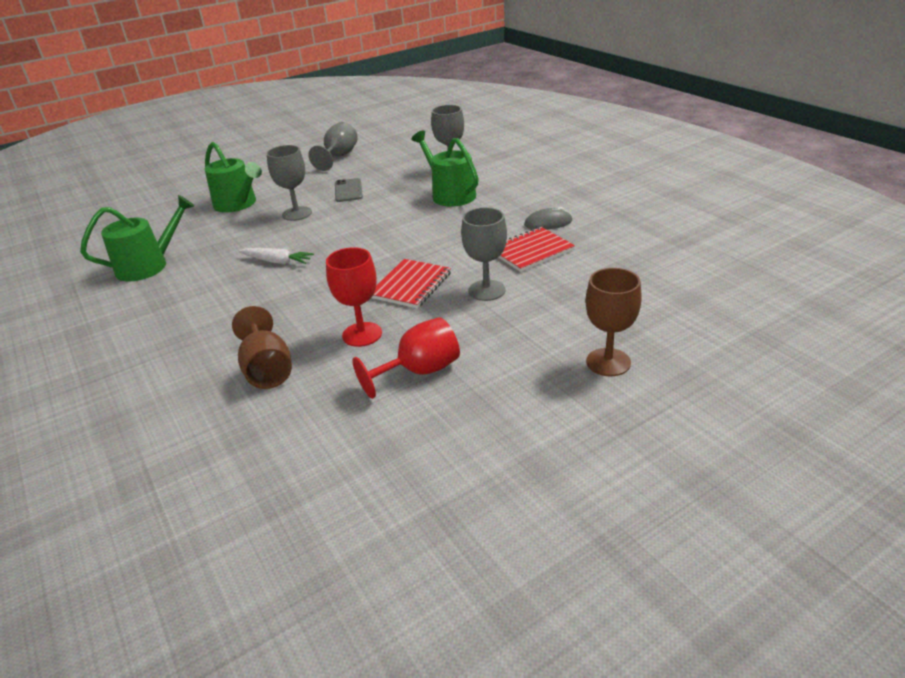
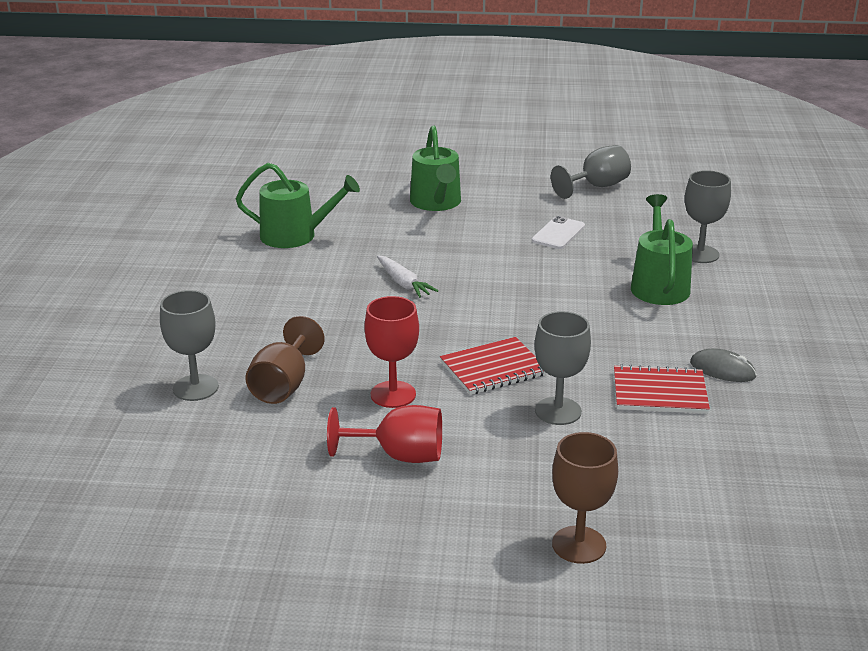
camera: 35 degrees right, 5 degrees down
grey goblet [267,145,312,221] -> grey goblet moved to [160,290,219,401]
grey phone [335,178,363,202] -> white phone [532,216,585,249]

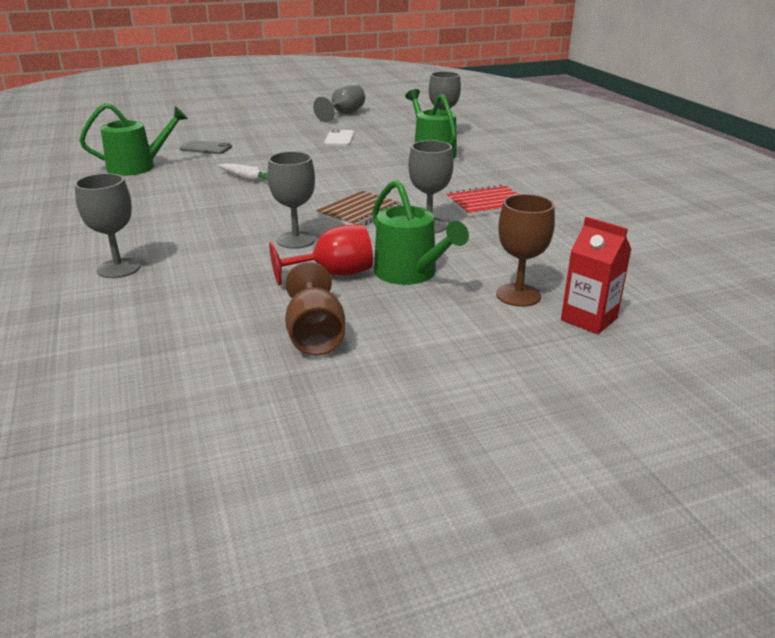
camera: 25 degrees left, 0 degrees up
brown goblet [245,316,325,404] -> brown goblet moved to [285,262,345,356]
red goblet [364,296,419,408] -> grey goblet [268,151,315,249]
green watering can [410,126,461,211] -> green watering can moved to [372,180,469,285]
red notebook [440,337,547,395] -> brown notebook [316,191,402,226]
grey mouse [690,349,757,382] -> none
none -> grey phone [180,140,232,154]
none -> red carton [561,217,632,334]

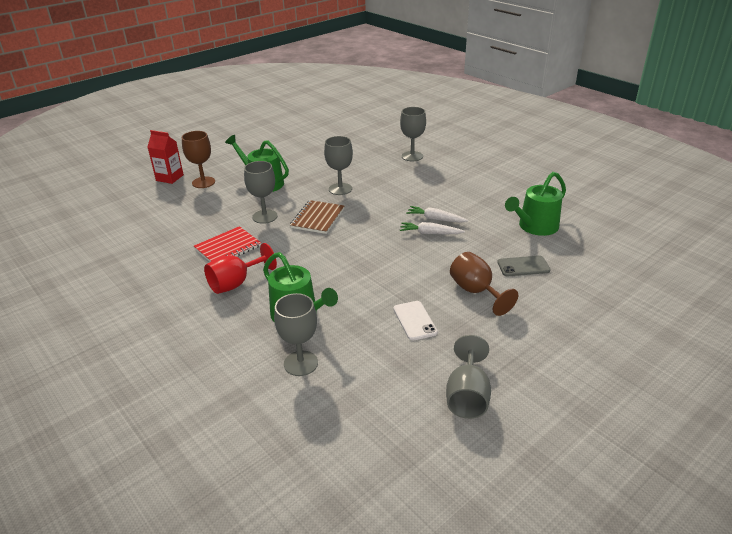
camera: 160 degrees right, 5 degrees up
red goblet [269,224,373,285] -> red goblet moved to [204,243,277,294]
brown goblet [285,262,345,356] -> brown goblet moved to [450,252,518,316]
none -> white carrot [406,206,468,223]

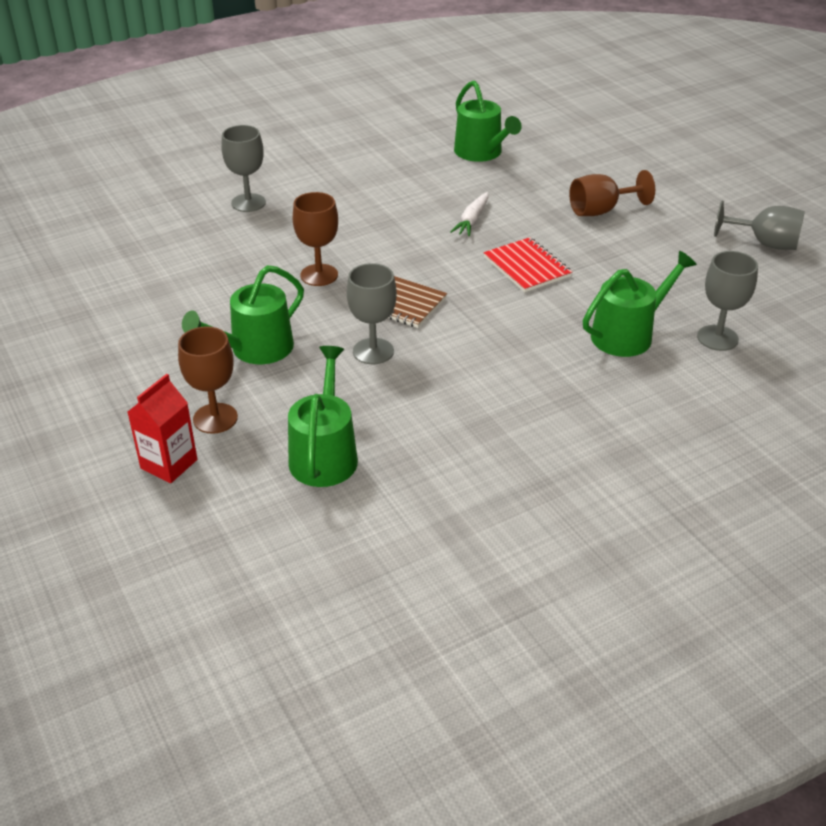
camera: 80 degrees left, 5 degrees up
red notebook [194,226,261,262] -> red notebook moved to [483,237,572,292]
red goblet [204,243,277,294] -> none
grey goblet [324,136,353,195] -> brown goblet [293,192,338,286]
white phone [394,301,438,341] -> none
white carrot [406,206,468,223] -> none
grey phone [497,256,551,276] -> none
none -> green watering can [288,346,358,487]

